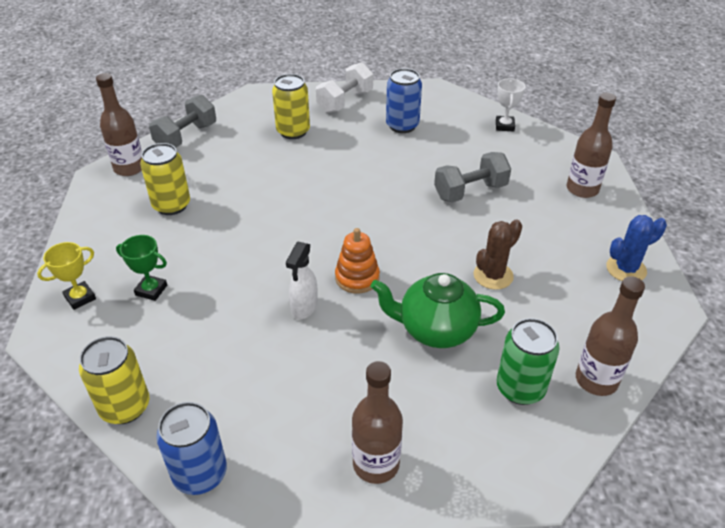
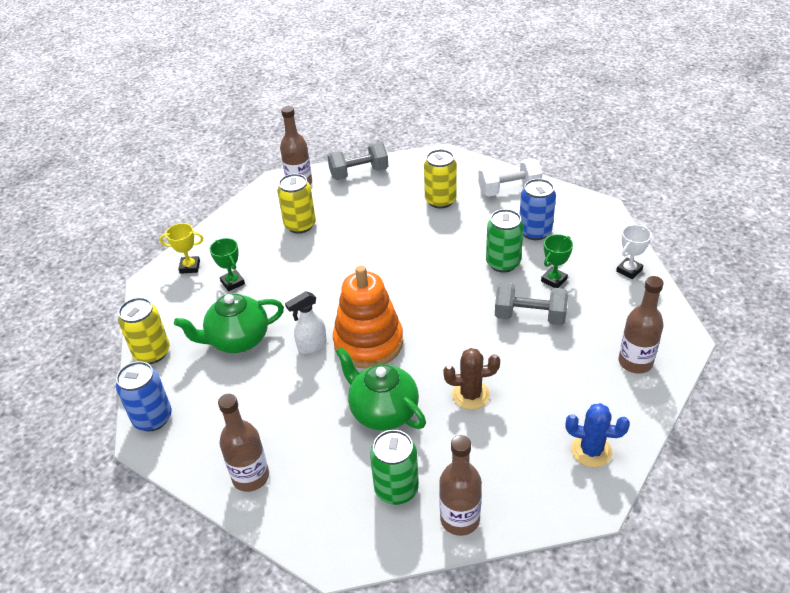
camera: 40 degrees right, 0 degrees up
orange stacking toy [335,228,380,294] -> orange stacking toy [333,265,403,369], size x1.78
none -> green teapot [174,293,284,353]
none -> green can [486,209,524,273]
none -> green trophy [541,234,573,288]

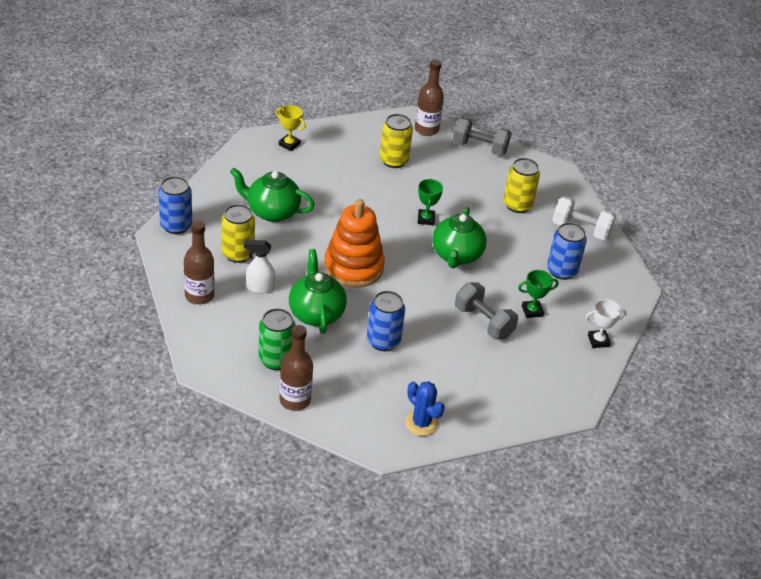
camera: 30 degrees right, 0 degrees up
yellow can [118,297,170,364] -> yellow can moved to [221,204,255,263]
green trophy [210,238,245,291] -> green trophy moved to [418,179,443,225]
white spray bottle [285,291,327,354] -> white spray bottle moved to [244,240,275,294]
brown cactus [443,348,500,410] -> blue can [367,291,405,351]
green can [486,209,524,273] -> none
brown bottle [618,276,664,373] -> none
none -> green teapot [432,207,487,268]

